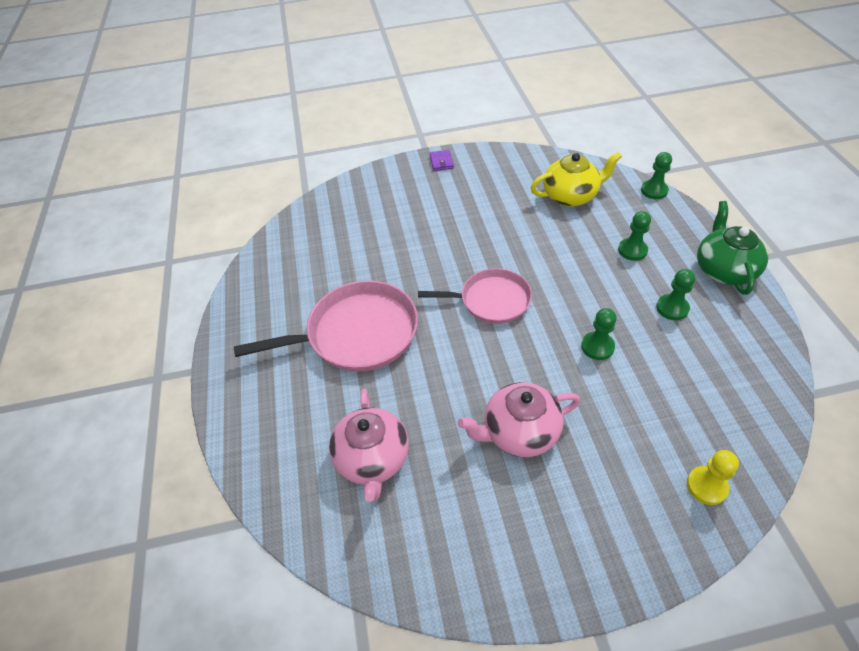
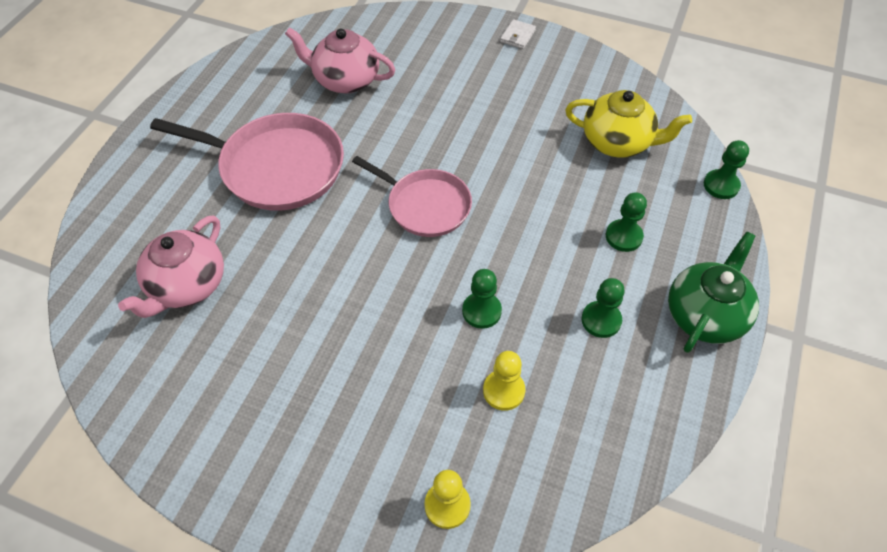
camera: 30 degrees right, 5 degrees up
purple wallet [430,150,454,171] -> white wallet [500,19,536,49]
pink teapot [458,382,581,457] -> pink teapot moved to [285,27,395,93]
none -> yellow pawn [483,351,526,411]

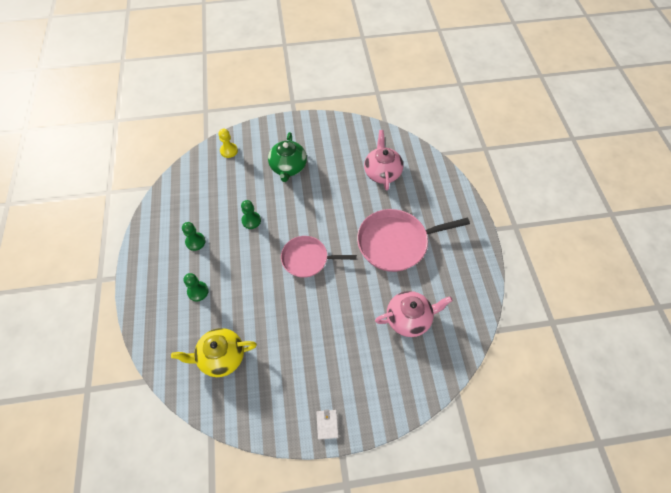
camera: 150 degrees right, 5 degrees up
yellow pawn [483,351,526,411] -> none
green teapot [668,232,759,353] -> green teapot moved to [268,132,307,182]
green pawn [704,140,749,199] -> none

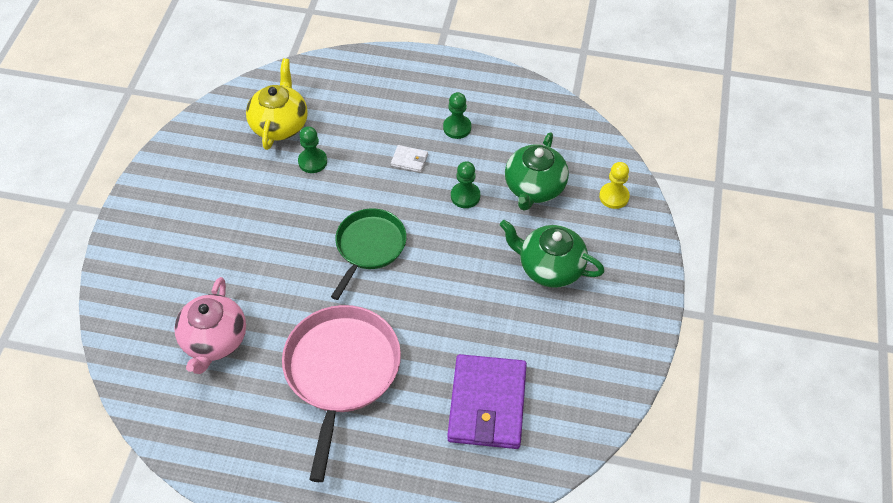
camera: 110 degrees right, 5 degrees down
green pawn [184,273,209,301] -> green pawn moved to [298,126,327,173]
pink pan [281,236,357,278] -> green pan [331,208,407,300]
white wallet [316,409,339,440] -> white wallet moved to [391,145,428,173]
pink teapot [364,130,403,191] -> purple wallet [447,354,527,449]
none -> green teapot [505,132,569,211]

